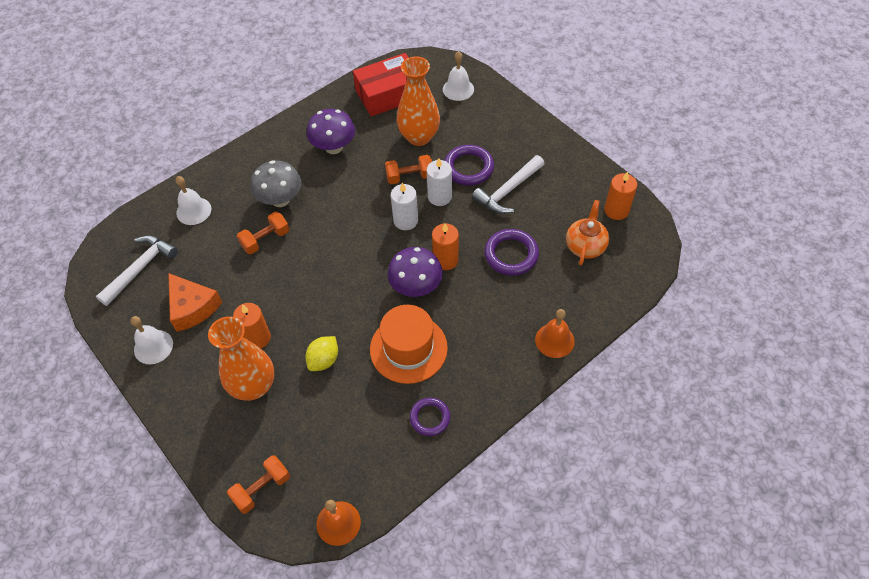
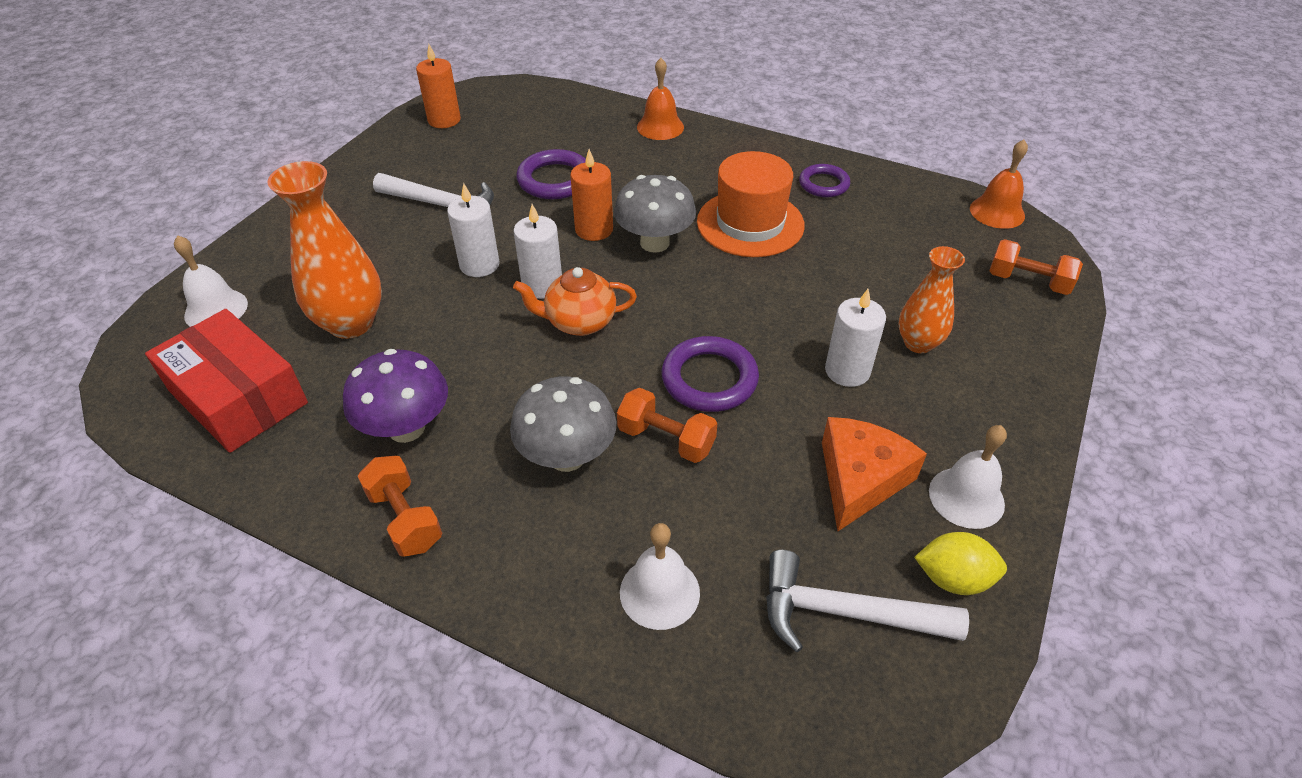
camera: 115 degrees left, 10 degrees down
orange vase [208,316,274,401] -> orange vase [899,246,965,353], size x0.63
orange candle [233,303,271,348] -> white candle [825,289,886,387]
yellow lemon [305,336,338,371] -> yellow lemon moved to [914,532,1007,595]
orange dumbbell [385,155,432,184] -> orange dumbbell moved to [358,456,442,557]
purple mushroom [387,247,443,297] -> grey mushroom [614,175,696,253]
purple ring [444,145,494,185] -> purple ring moved to [661,336,759,412]
orange teapot [566,200,609,265] -> orange teapot moved to [513,267,637,336]

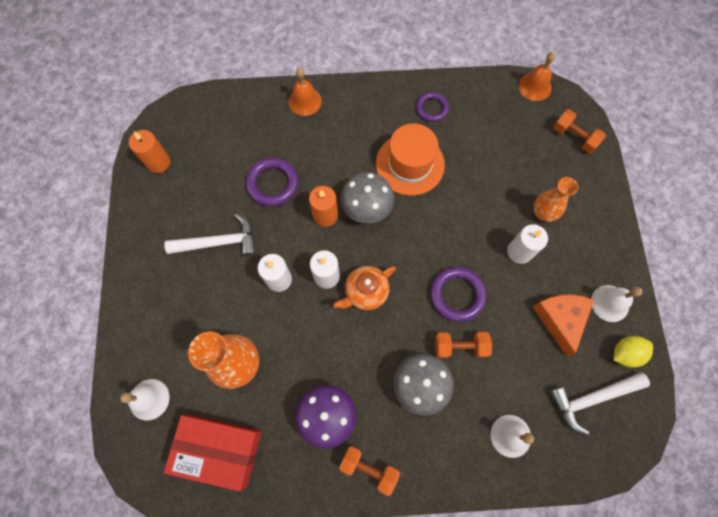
camera: 30 degrees left, 25 degrees up
orange dumbbell [990,239,1083,295] -> orange dumbbell turned 45 degrees clockwise [553,109,606,154]

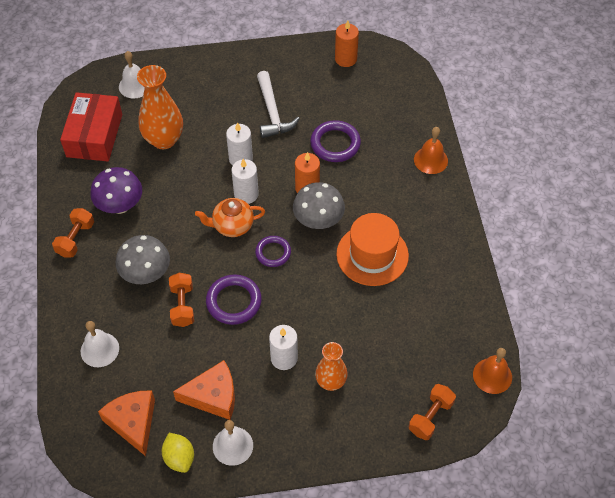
camera: 85 degrees right, 15 degrees down
orange teapot [333,266,396,310] -> orange teapot turned 60 degrees counterclockwise [195,198,265,237]
purple ring [416,92,449,122] -> purple ring moved to [255,236,291,267]
white hammer [549,372,650,435] -> orange cheese [98,391,155,456]

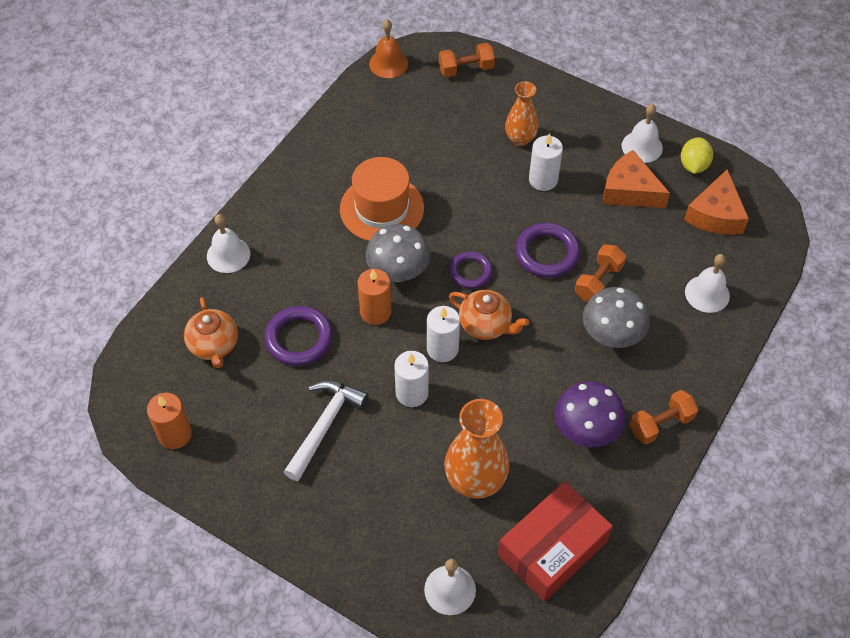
camera: 140 degrees left, 0 degrees up
orange bell [414,127,448,174] -> white bell [207,214,250,273]
none -> orange teapot [184,297,238,368]

